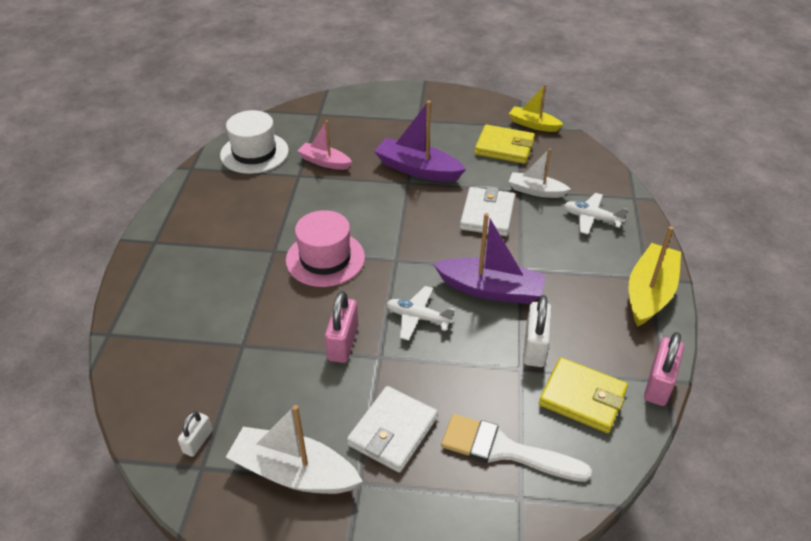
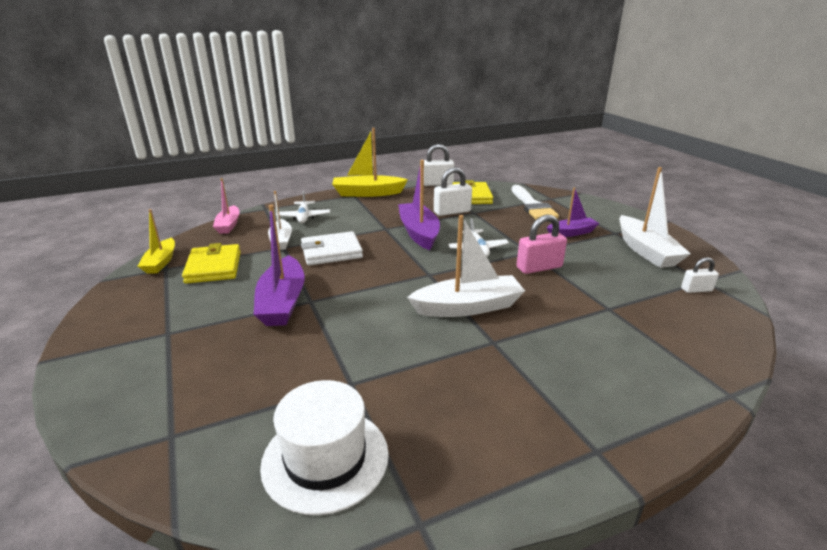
camera: 120 degrees left, 15 degrees down
pink hat [286,210,365,287] -> white boat [407,215,525,317]
pink boat [298,120,352,170] -> pink boat moved to [213,178,240,234]
white wallet [347,386,438,473] -> purple boat [547,187,599,237]
pink padlock [644,332,684,406] -> white padlock [424,144,455,186]

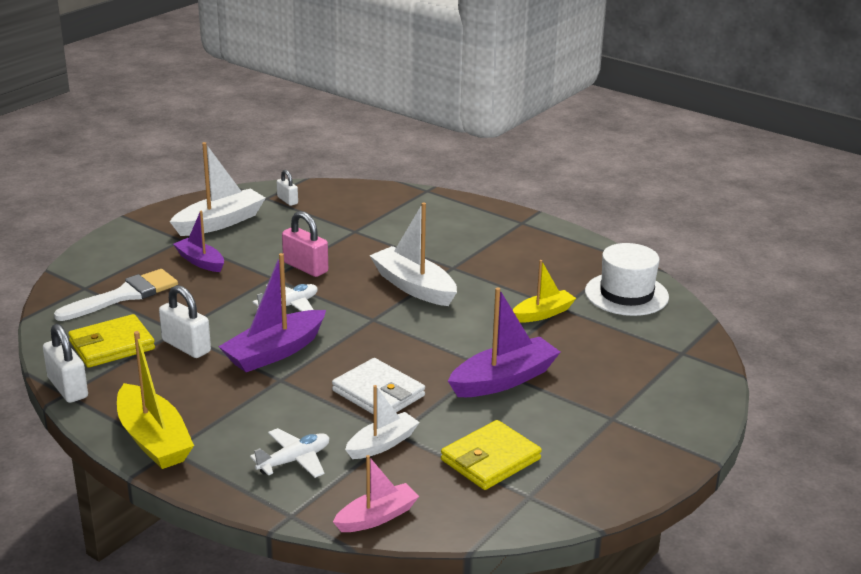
camera: 120 degrees left, 0 degrees up
yellow boat [138,209,175,274] -> yellow boat moved to [513,260,576,323]

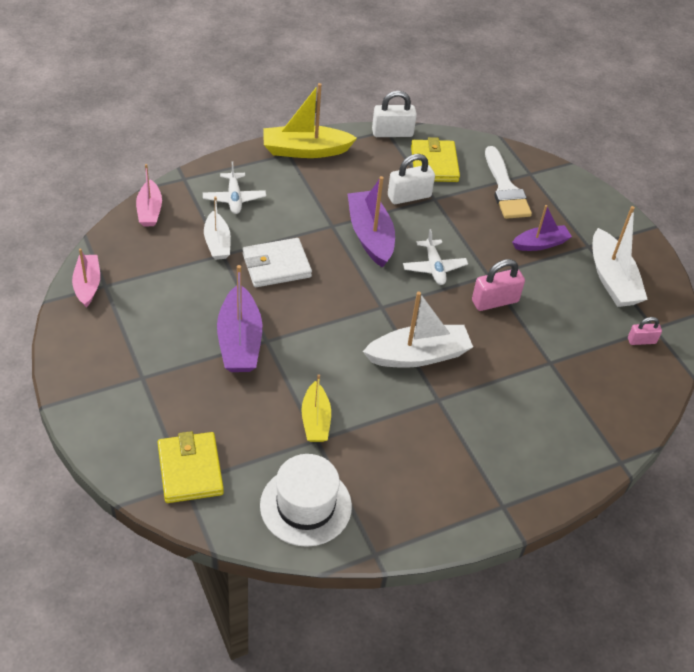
camera: 115 degrees right, 20 degrees up
white padlock [277,170,298,206] -> pink padlock [628,317,662,345]
yellow wallet [441,420,542,490] -> yellow wallet moved to [158,431,224,503]
none -> pink boat [72,249,100,307]

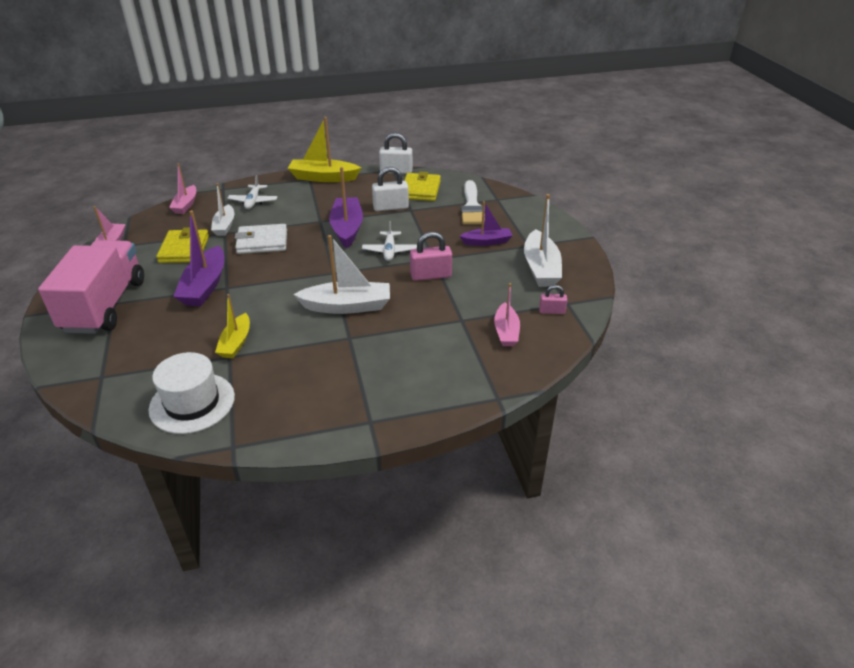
camera: 15 degrees right, 10 degrees down
yellow wallet [158,431,224,503] -> yellow wallet moved to [156,227,209,263]
none -> pink truck [38,240,144,334]
none -> pink boat [494,283,520,346]

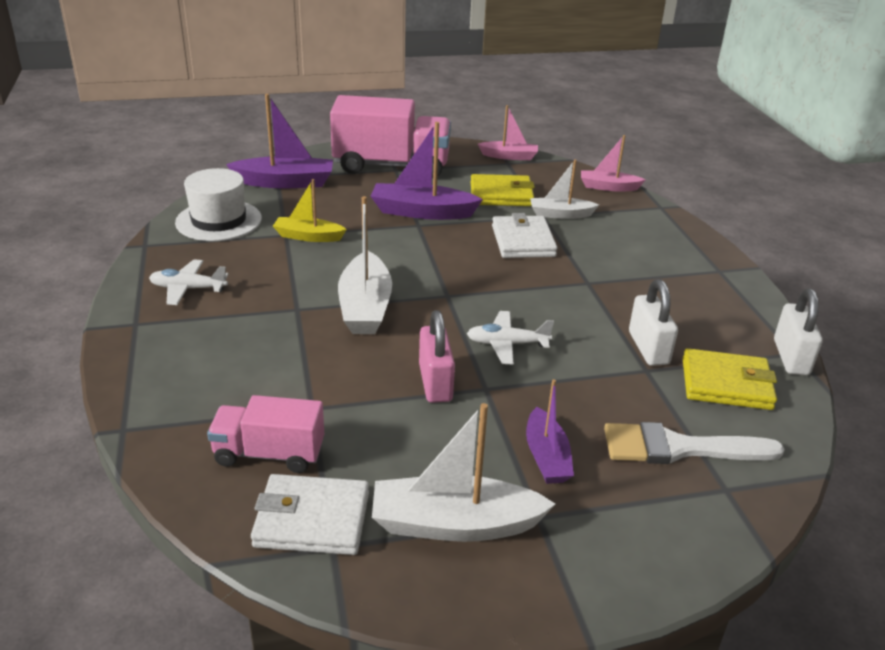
camera: 90 degrees right, 5 degrees down
white plane [227,175,278,209] -> white plane moved to [149,259,229,305]
yellow boat [288,117,361,182] -> none
purple boat [329,167,363,248] -> purple boat moved to [226,94,333,188]
pink boat [494,283,520,346] -> pink truck [207,395,324,473]
pink padlock [539,285,567,314] -> white wallet [251,474,369,555]

